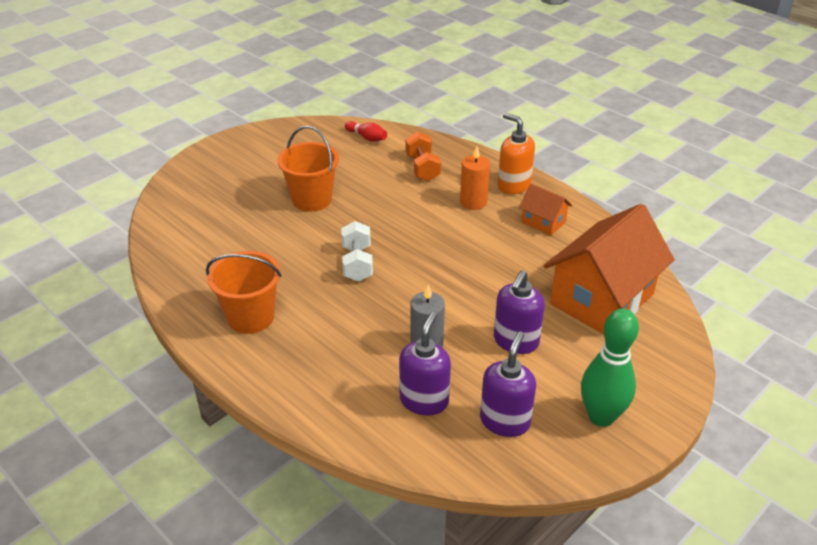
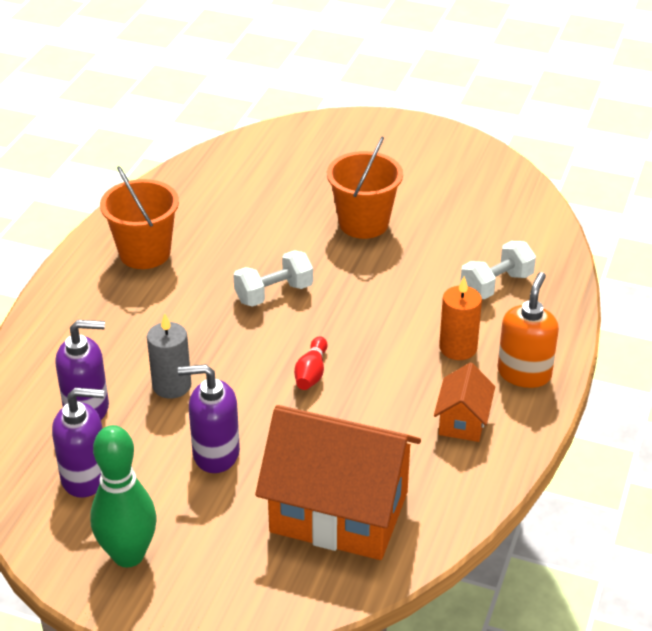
camera: 65 degrees right, 0 degrees up
red bowling pin [345,121,387,142] -> red bowling pin moved to [294,337,327,390]
orange dumbbell [406,131,441,181] -> white dumbbell [460,241,536,299]

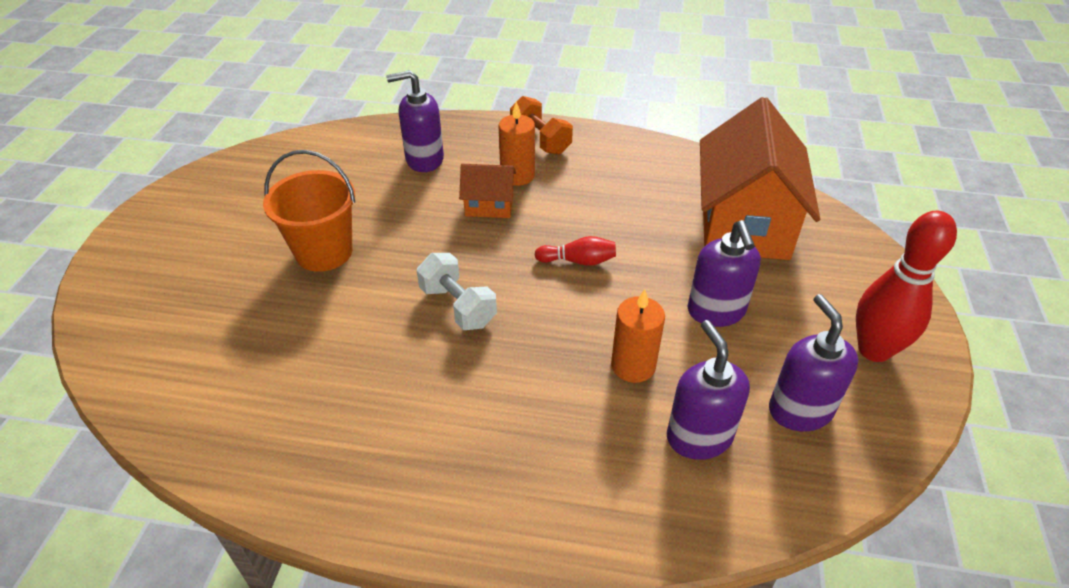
camera: 100 degrees left, 5 degrees up
green bowling pin [90,425,156,567] -> red bowling pin [856,211,957,362]
orange bucket [100,166,179,269] -> none
grey candle [147,313,191,399] -> orange candle [611,289,665,383]
orange house [434,363,495,442] -> orange house moved to [459,164,516,218]
white dumbbell [460,241,536,299] -> purple soap dispenser [386,70,444,172]
orange soap dispenser [497,272,559,388] -> orange dumbbell [510,96,573,155]

